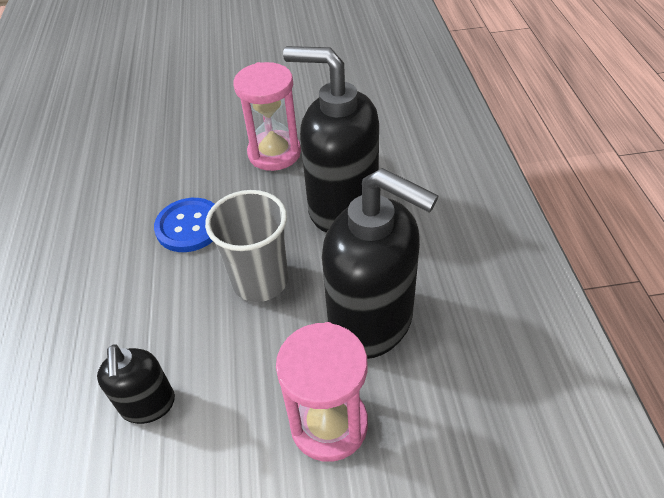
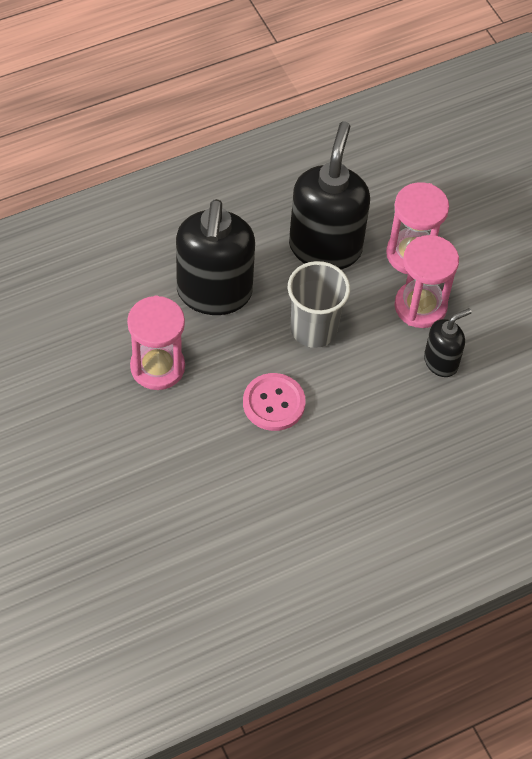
camera: 115 degrees left, 10 degrees up
blue button [154,198,214,252] -> pink button [243,373,306,431]
none -> pink hourglass [395,235,459,328]

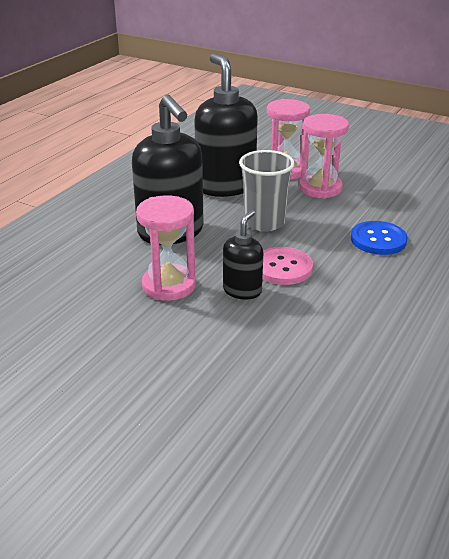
camera: 30 degrees left, 25 degrees down
black soap dispenser [424,308,472,377] -> black soap dispenser moved to [223,210,263,300]
none -> blue button [351,221,408,255]

